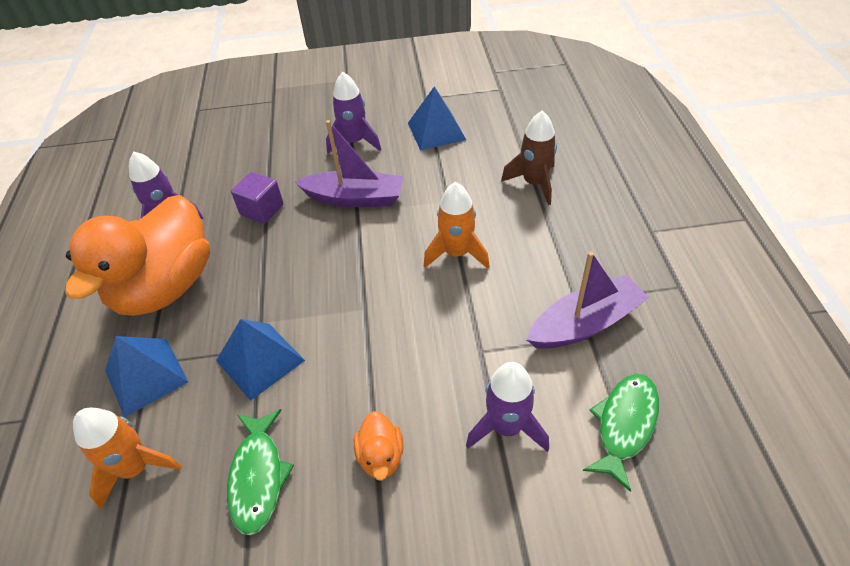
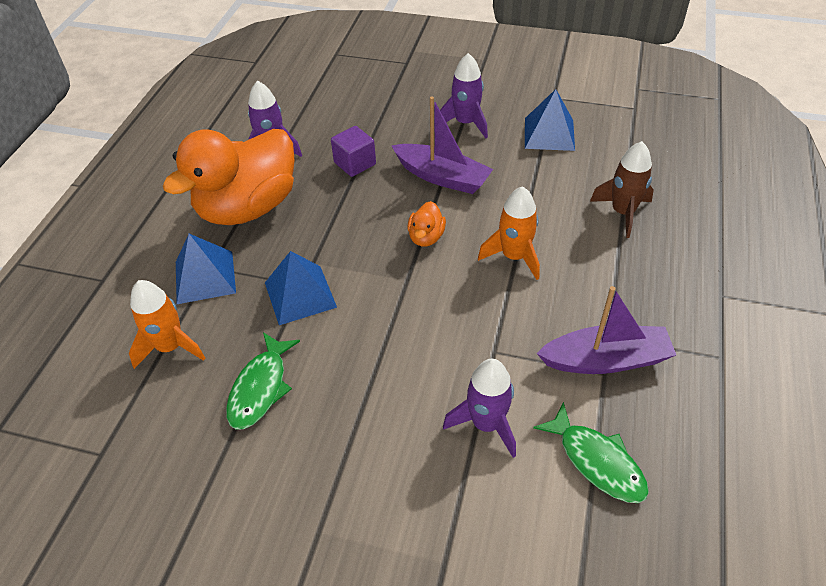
camera: 20 degrees right, 0 degrees up
orange duck [354,411,404,481] -> orange duck moved to [407,201,446,247]
green fish [583,374,659,492] -> green fish turned 90 degrees clockwise [533,402,649,503]

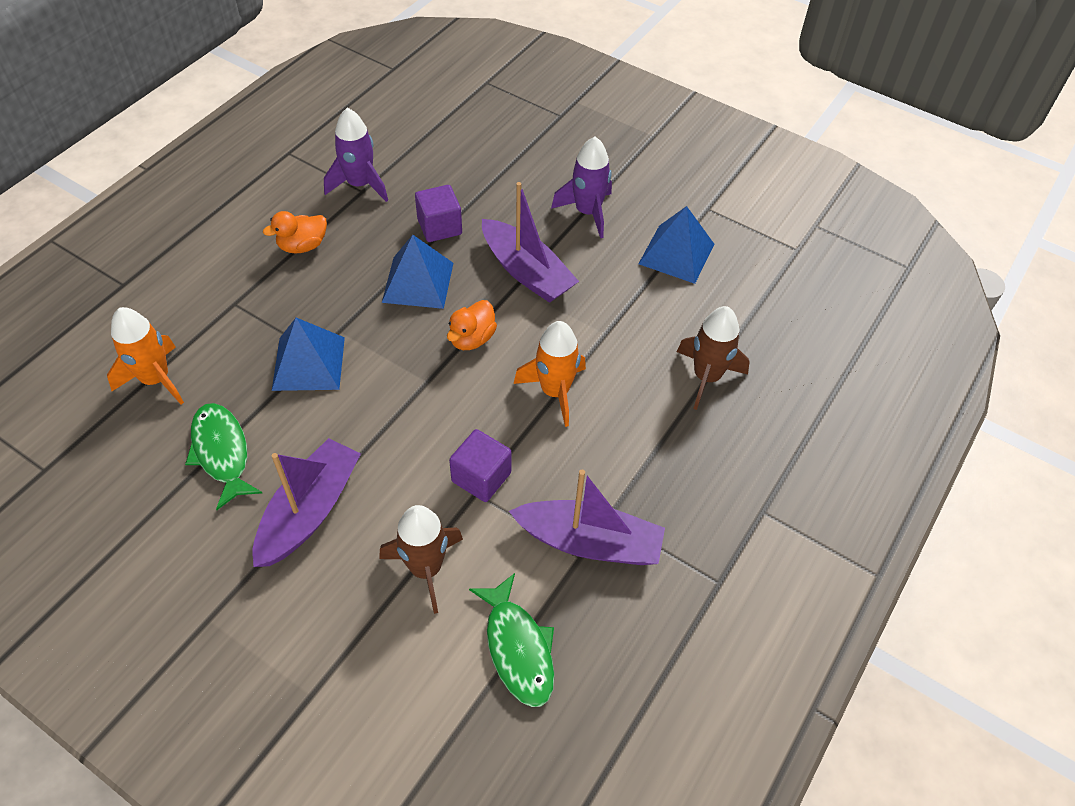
camera: 15 degrees right, 5 degrees up
orange duck [163,129,294,225] -> orange duck [263,211,327,254], size x0.40
blue pyramid [176,234,236,304] -> blue pyramid moved to [382,235,453,309]
green fish [226,332,300,430] -> green fish turned 120 degrees clockwise [185,403,262,510]
purple rocket [443,359,516,458] -> brown rocket [379,505,463,614]
none -> purple boat [253,438,361,567]
none -> purple cube [449,429,511,502]

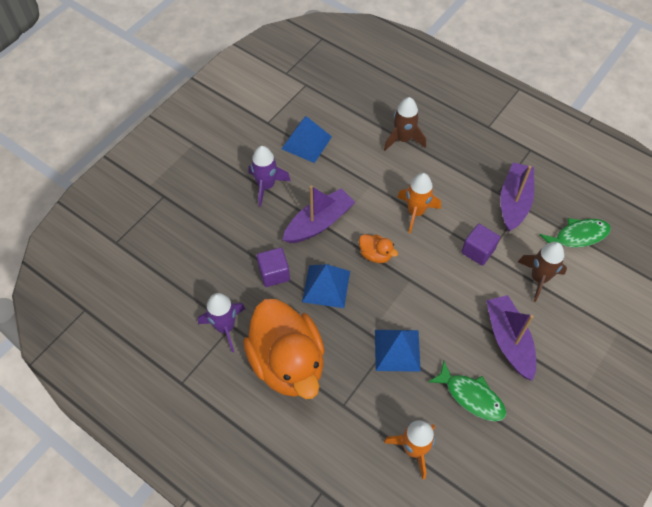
camera: 85 degrees left, 5 degrees up
green fish [185,403,262,510] -> green fish turned 120 degrees counterclockwise [428,361,506,421]
purple boat [253,438,361,567] -> purple boat turned 45 degrees clockwise [486,295,536,381]
orange duck [263,211,327,254] -> orange duck [243,299,325,399], size x2.47

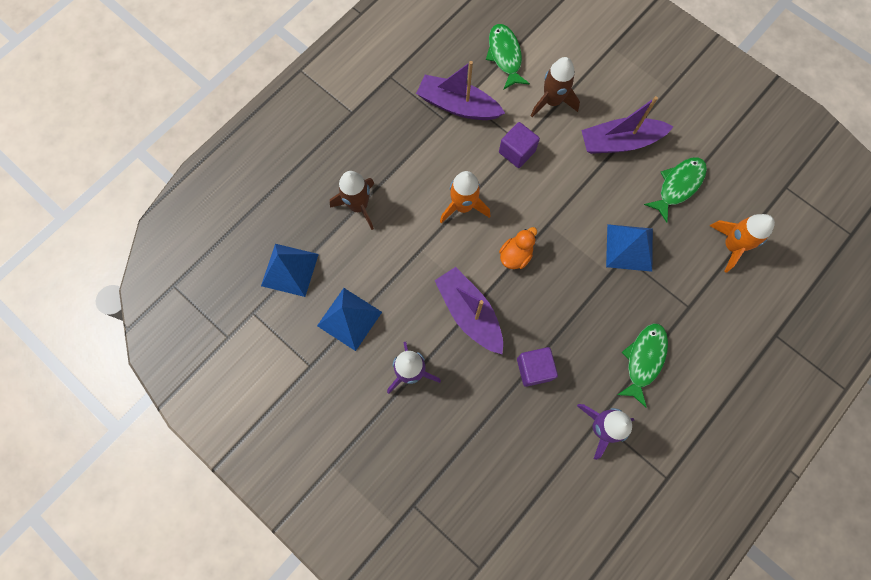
camera: 85 degrees left, 15 degrees up
orange duck [243,299,325,399] -> green fish [617,323,668,408]
blue pyramid [302,264,350,308] -> blue pyramid moved to [261,244,319,297]

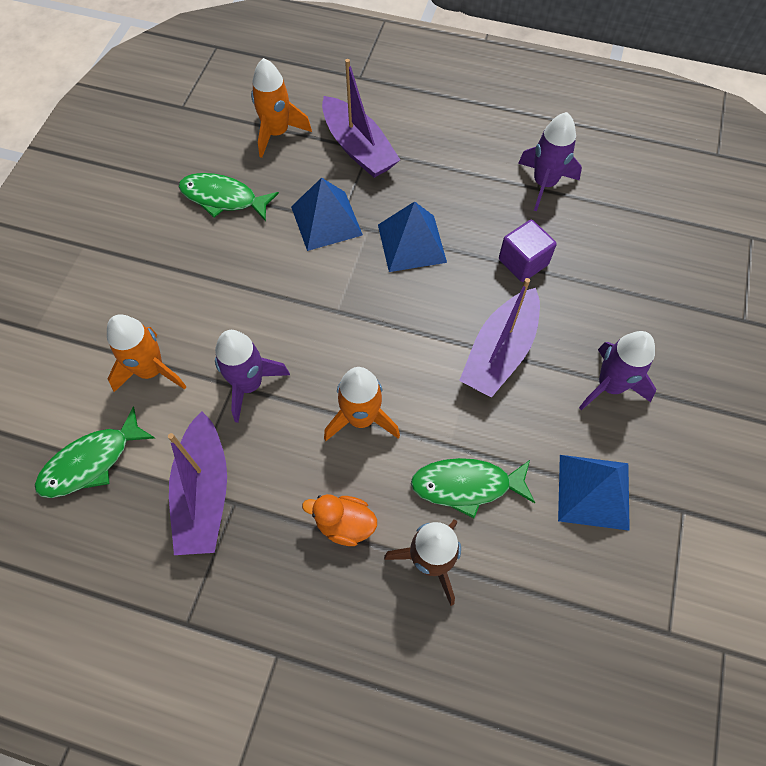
camera: 115 degrees left, 10 degrees down
blue pyramid [261,244,319,297] -> blue pyramid moved to [378,201,447,272]
purple cube [499,122,540,168] -> purple rocket [215,330,290,423]
orange duck [499,227,537,269] -> orange duck moved to [302,494,377,546]
brown rocket [531,57,580,117] -> orange rocket [107,314,187,392]
purple boat [581,96,673,154] -> purple boat moved to [322,59,400,178]
green fish [617,323,668,408] -> green fish moved to [411,458,535,518]

